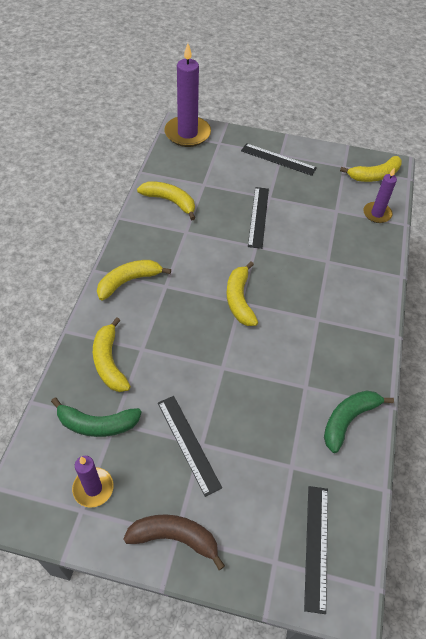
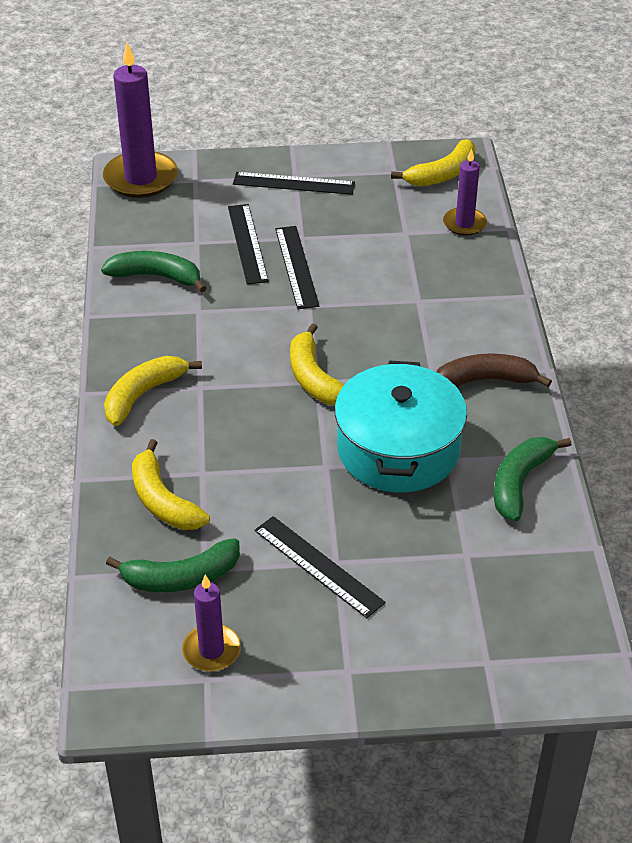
camera: 15 degrees left, 10 degrees down
brown banana [123,514,225,570] -> brown banana moved to [436,353,552,387]
yellow banana [137,181,195,220] -> green banana [101,251,206,293]
black ruler [304,486,328,614] -> black ruler moved to [228,204,269,285]
none -> turquoise pot [335,360,467,492]

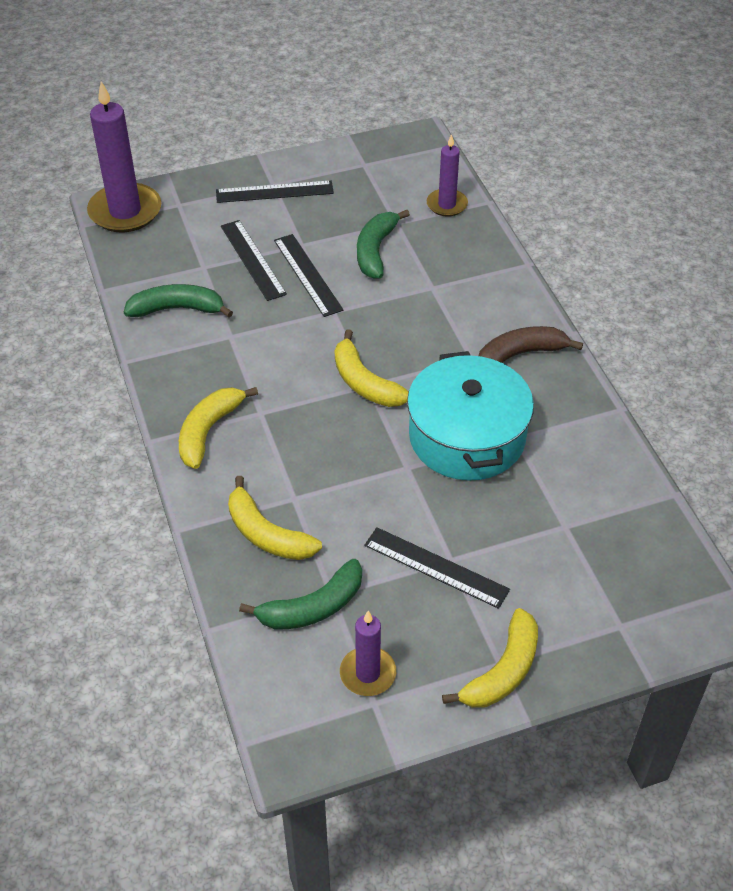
camera: 15 degrees left, 5 degrees up
yellow banana [391,139,476,187] -> yellow banana moved to [442,608,538,708]
green banana [494,437,571,521] -> green banana moved to [357,210,410,279]

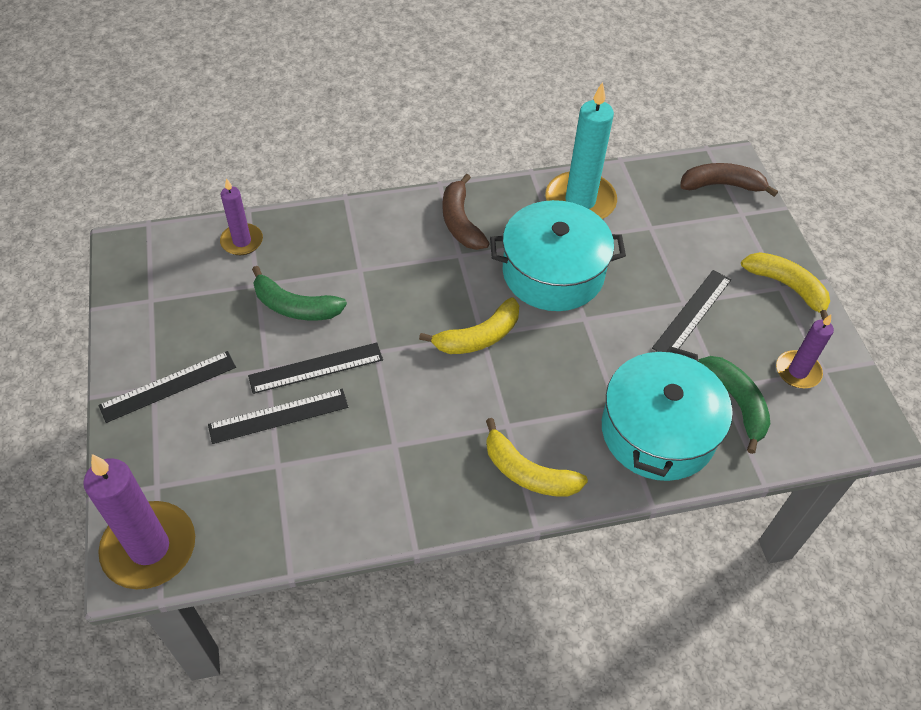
camera: 85 degrees left, 5 degrees up
green banana [124,284,233,318] -> none
black ruler [216,181,334,203] -> black ruler turned 60 degrees clockwise [98,351,236,423]
yellow banana [228,476,322,560] -> turquoise pot [602,346,733,481]
none -> turquoise candle [546,82,617,219]
none -> brown banana [680,163,778,197]

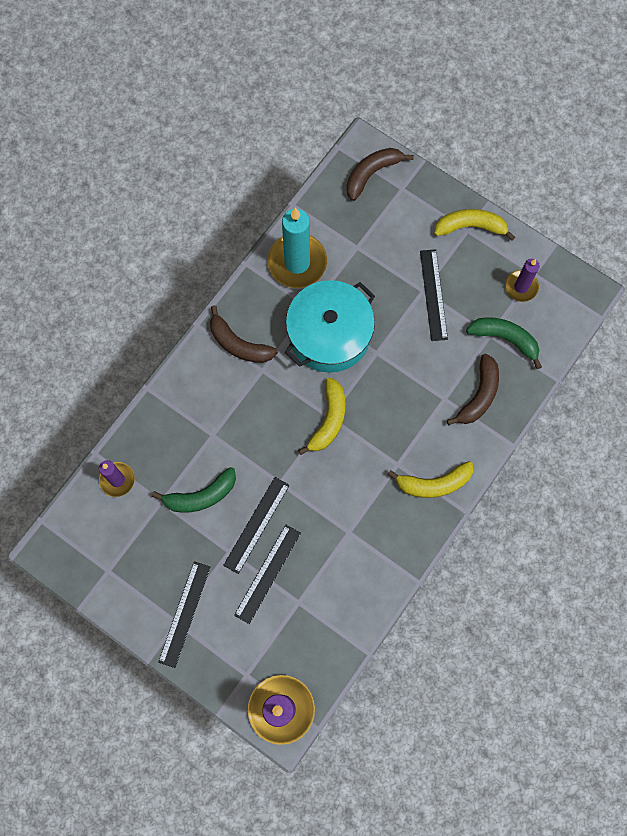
camera: 40 degrees left, 20 degrees up
turquoise pot [602,346,733,481] -> brown banana [447,354,499,425]

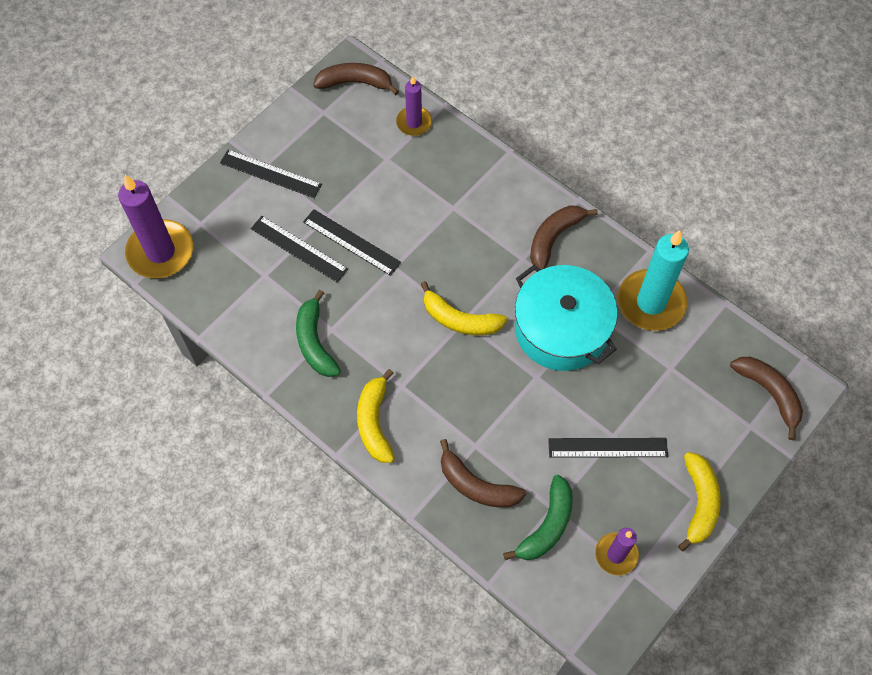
camera: 95 degrees right, 10 degrees down
green banana [152,467,236,513] -> green banana moved to [296,290,341,377]
none -> brown banana [313,63,399,95]

